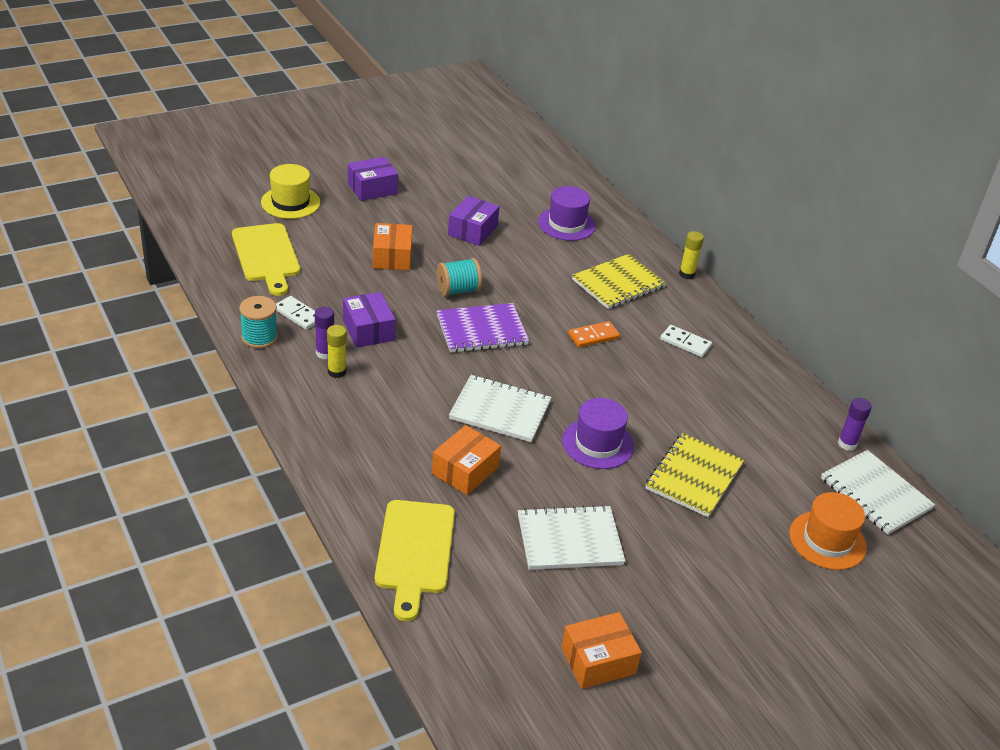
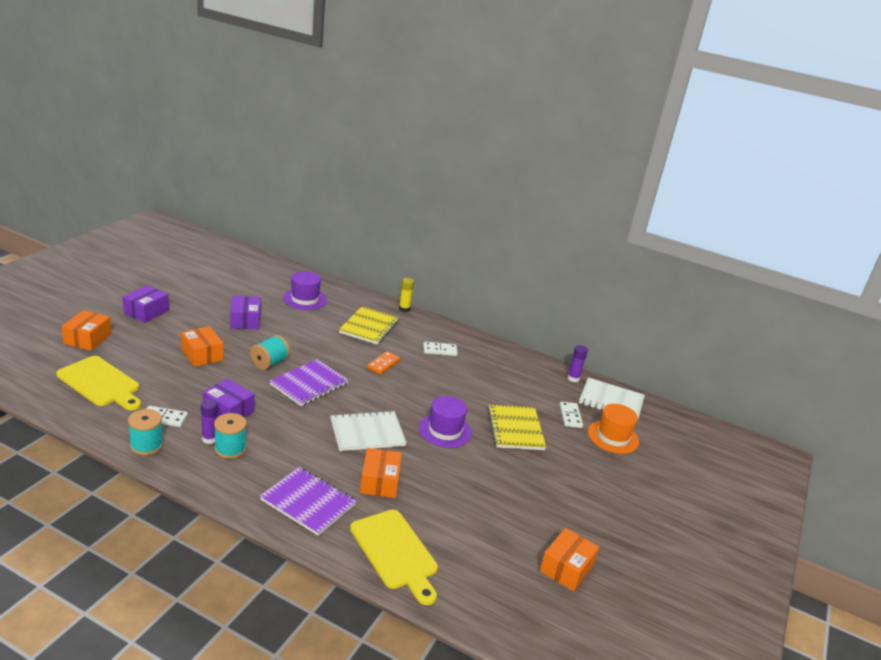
camera: 35 degrees left, 10 degrees down
yellow hat [261,164,320,219] -> orange box [62,310,112,351]
yellow glue stick [327,325,347,378] -> turquoise spool [214,413,247,459]
white notebook [518,505,625,570] -> none
none -> purple notebook [260,467,356,536]
none -> white domino [560,402,583,428]

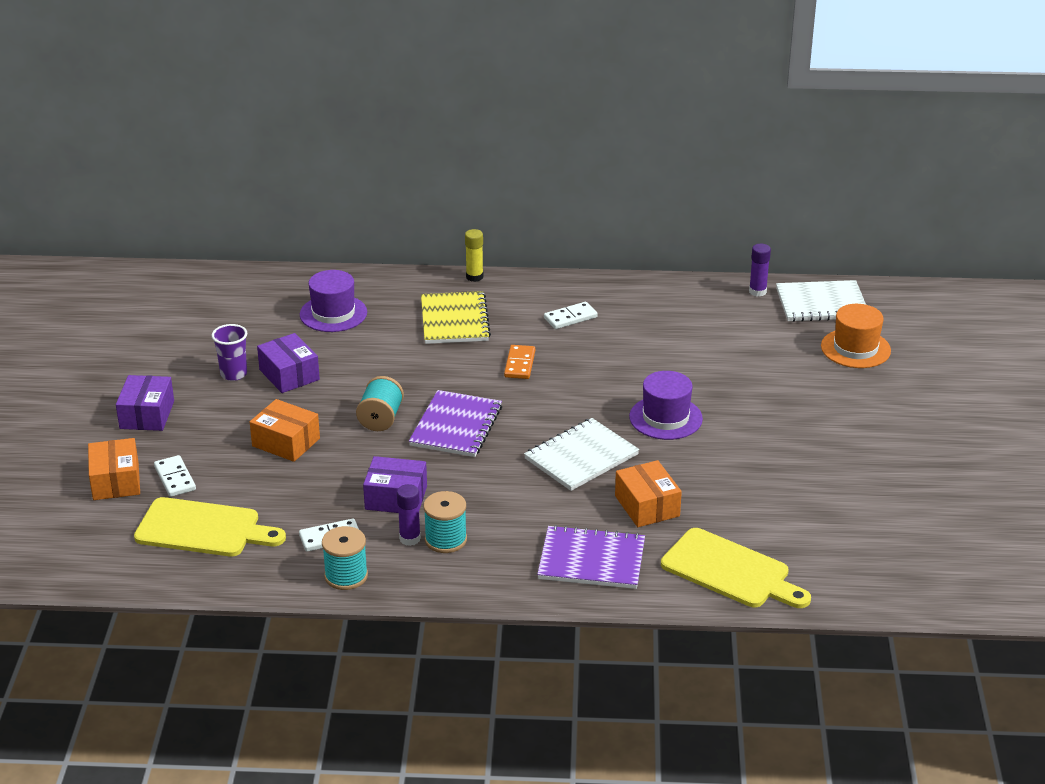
camera: 20 degrees left, 5 degrees up
yellow notebook [487,404,546,450] -> none
orange box [540,528,599,591] -> none
white domino [560,402,583,428] -> white domino moved to [154,455,196,497]
none -> purple cup [212,324,247,381]

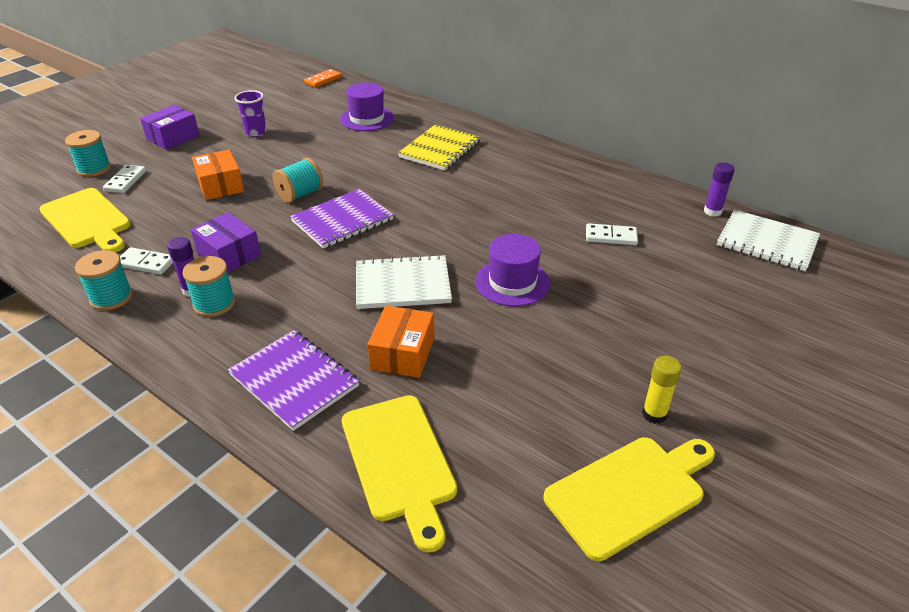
camera: 35 degrees right, 5 degrees up
orange box [88,438,140,500] -> turquoise spool [65,130,111,177]
purple box [257,333,320,393] -> none
yellow glue stick [465,229,483,282] -> yellow glue stick moved to [642,356,682,424]
orange domino [504,345,535,379] -> orange domino moved to [304,69,342,88]
white domino [544,302,598,329] -> white domino moved to [586,223,638,245]
orange hat [821,304,891,368] -> none
none -> yellow cutting board [543,437,715,561]

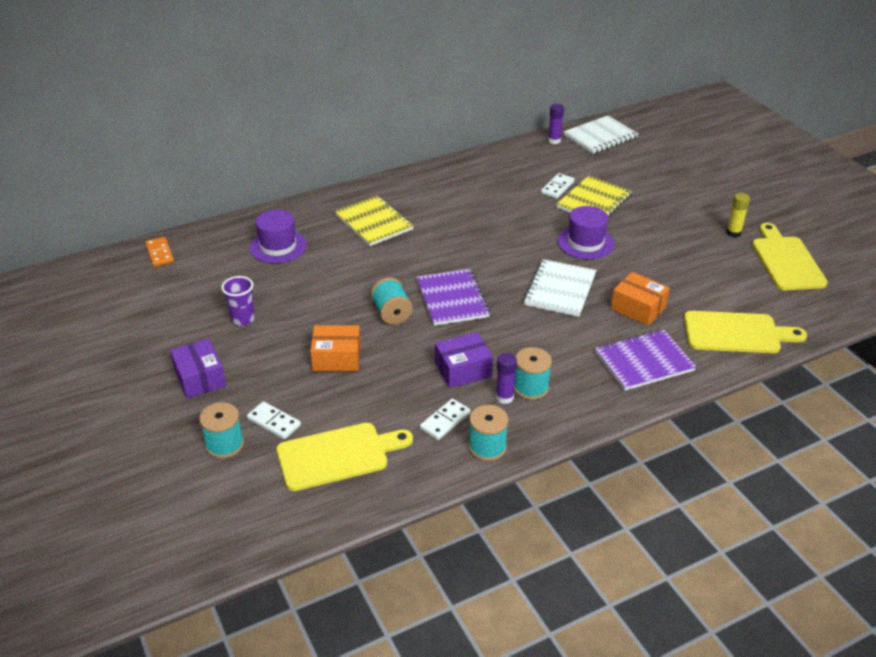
camera: 65 degrees left, 0 degrees up
none -> yellow notebook [556,176,632,216]

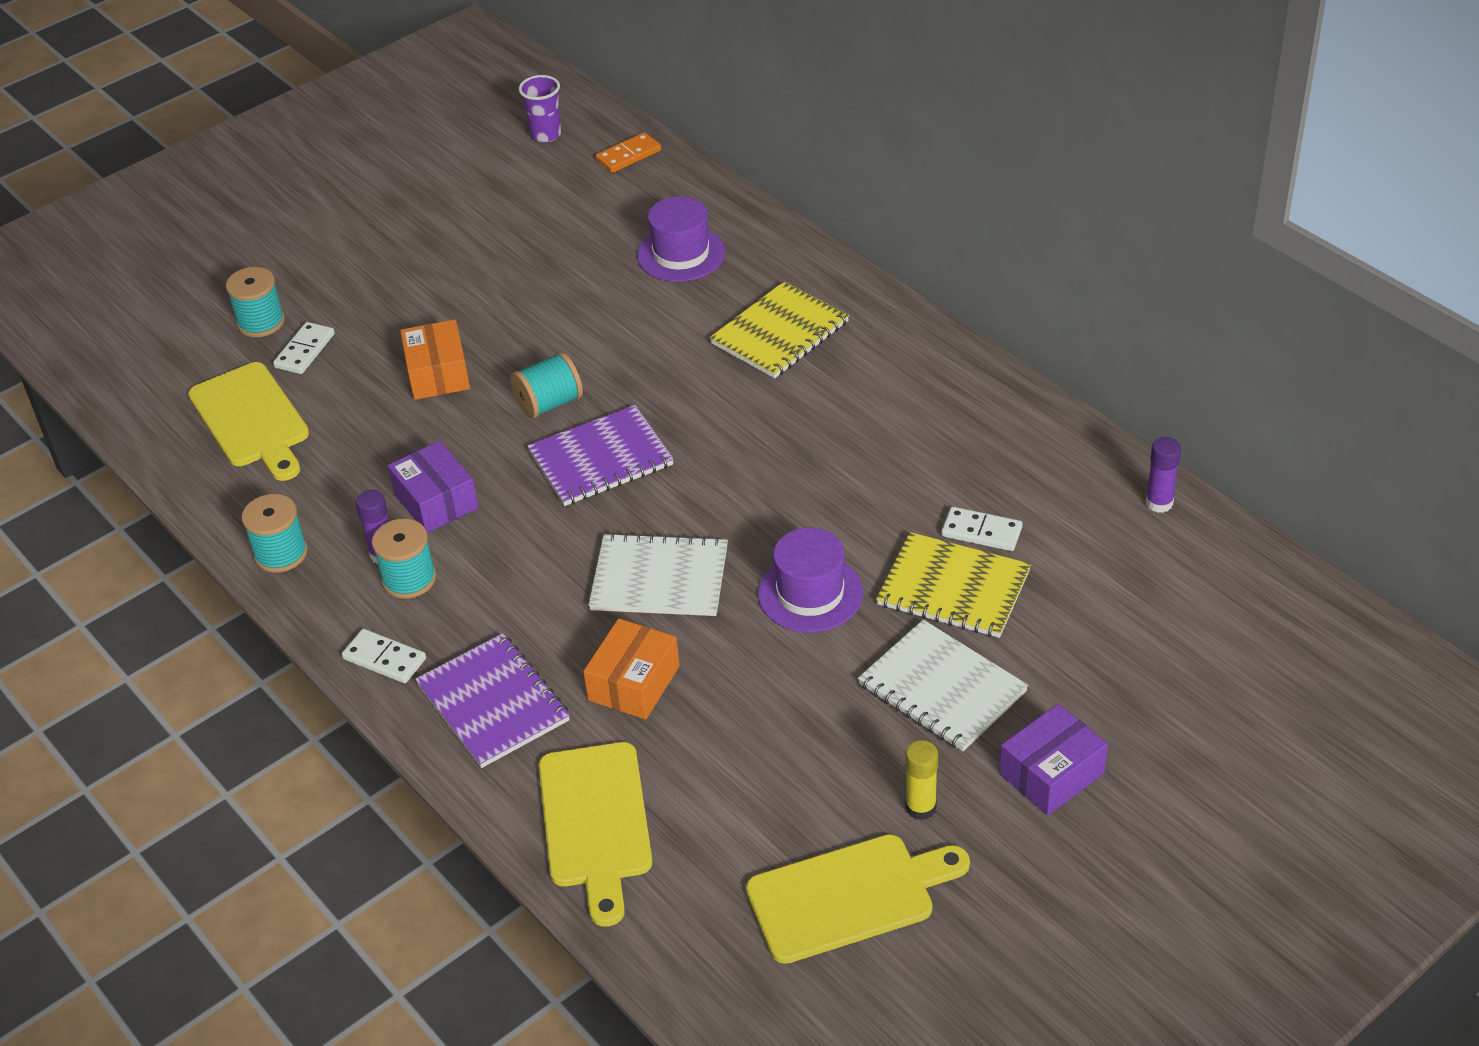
camera: 80 degrees right, 5 degrees up
purple box [170,338,226,398] -> purple box moved to [999,704,1108,815]
purple cup [221,276,255,326] -> purple cup moved to [519,75,561,143]
white domino [420,398,471,440] -> white domino moved to [342,629,426,683]
white notebook [563,115,639,154] -> white notebook moved to [858,620,1028,751]

